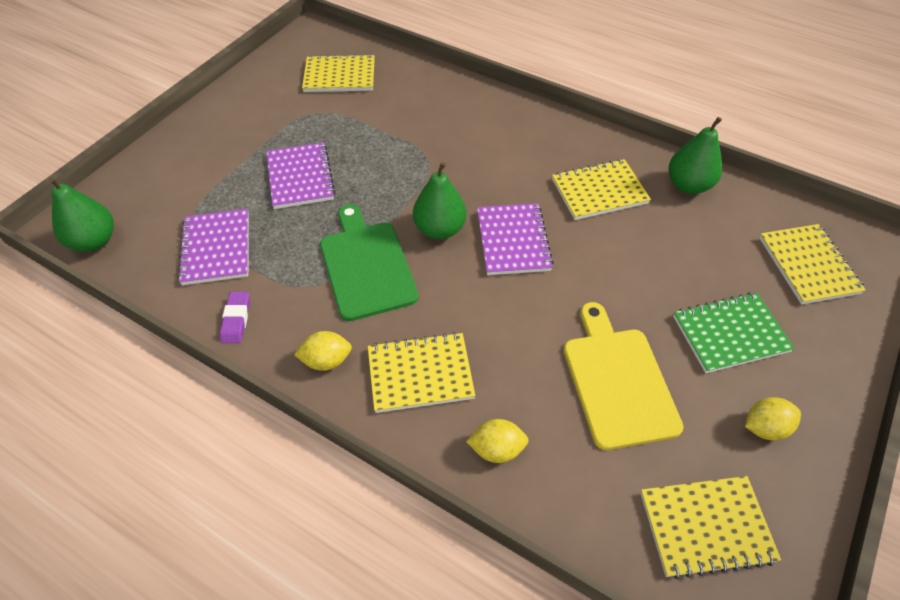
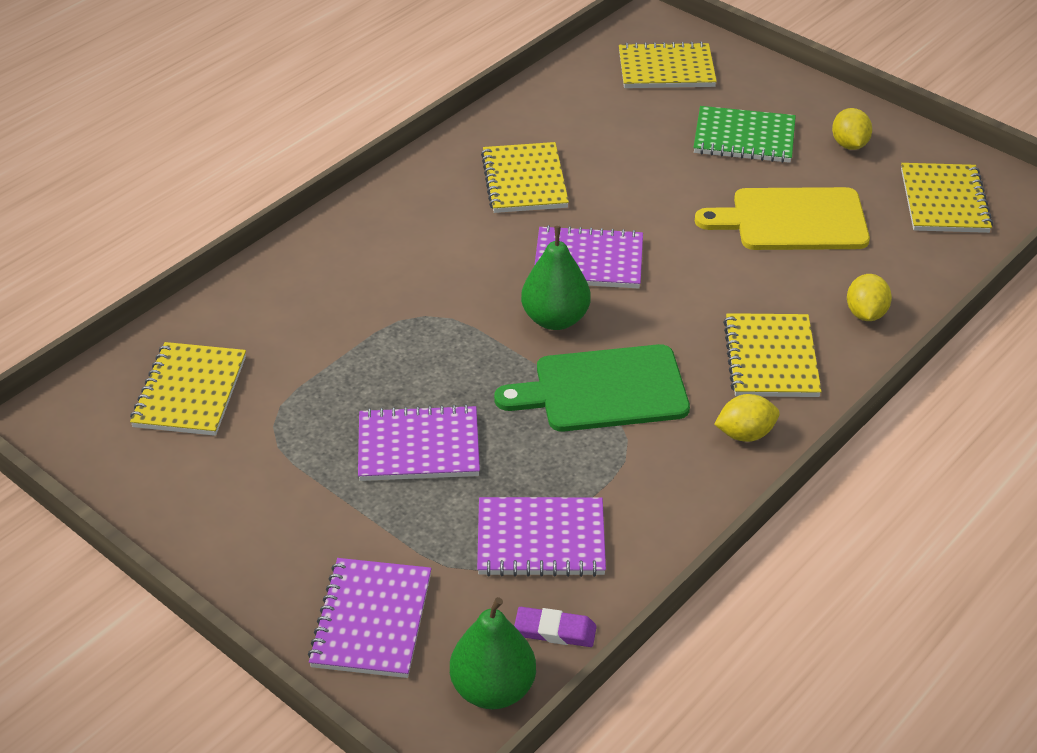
camera: 80 degrees left, 10 degrees down
purple eraser [220,292,250,343] -> purple eraser moved to [514,607,597,647]
yellow lemon [294,331,352,371] -> yellow lemon turned 75 degrees clockwise [714,394,780,442]
green pear [669,117,722,194] -> none
green notebook [673,292,795,373] -> green notebook turned 75 degrees counterclockwise [693,106,796,163]
none -> purple notebook [308,558,431,678]

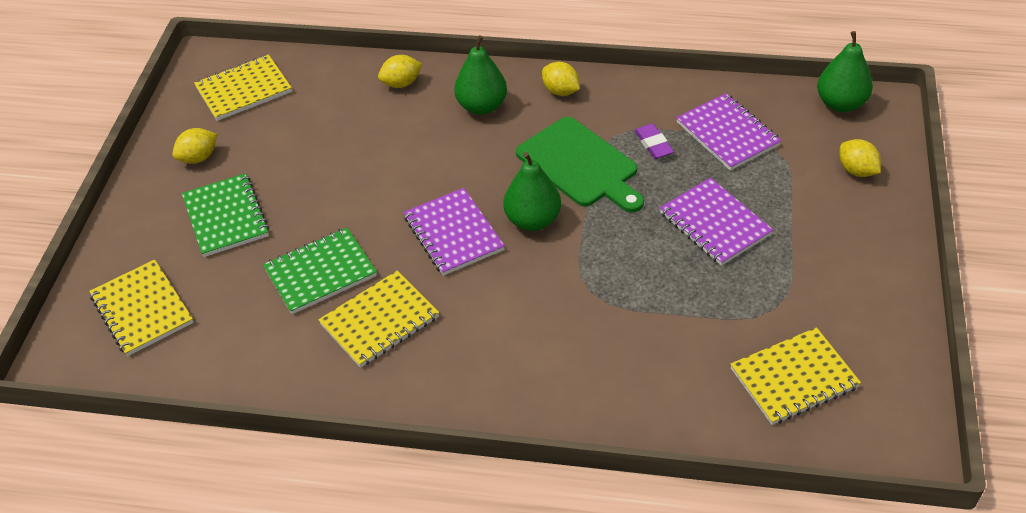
camera: 120 degrees left, 5 degrees up
purple notebook [308,558,431,678] -> yellow lemon [839,139,881,177]
purple eraser [514,607,597,647] -> purple eraser moved to [634,124,674,159]
yellow cutting board [695,187,870,250] -> none
yellow notebook [723,313,822,397] -> green pear [454,35,507,115]
none -> green notebook [263,228,377,314]

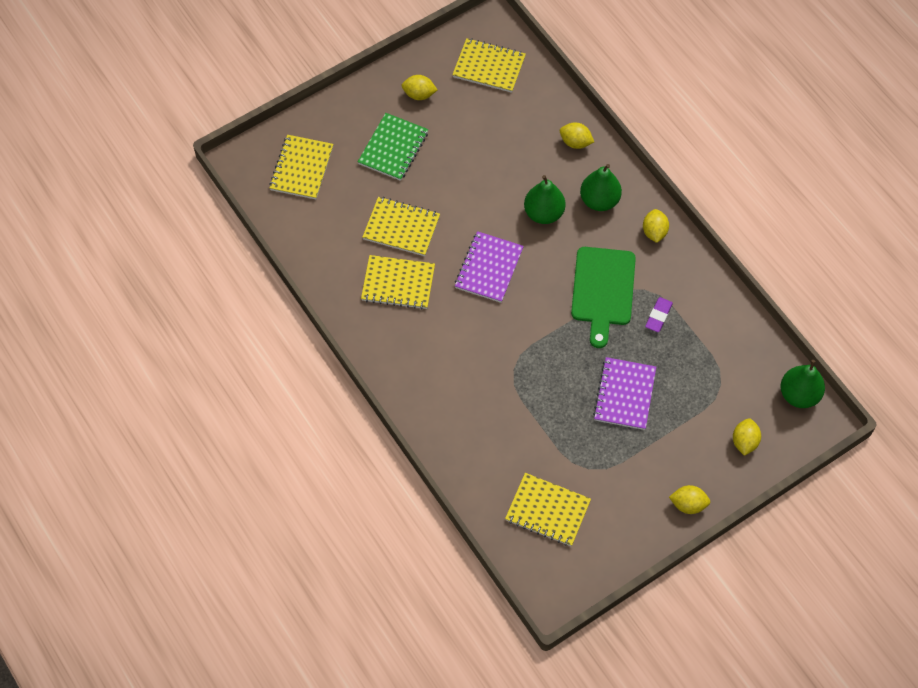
camera: 45 degrees right, 15 degrees up
green notebook [263,228,377,314] -> yellow notebook [363,197,440,256]
green pear [504,152,561,231] -> green pear moved to [524,175,565,224]
purple notebook [676,93,781,171] -> none
none -> yellow lemon [669,485,710,514]

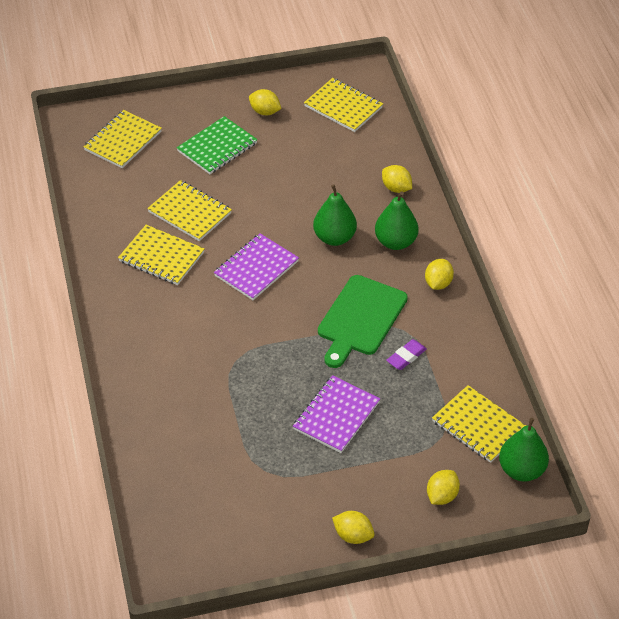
camera: 20 degrees right, 15 degrees down
yellow notebook [505,473,591,546] -> yellow notebook moved to [432,385,526,463]

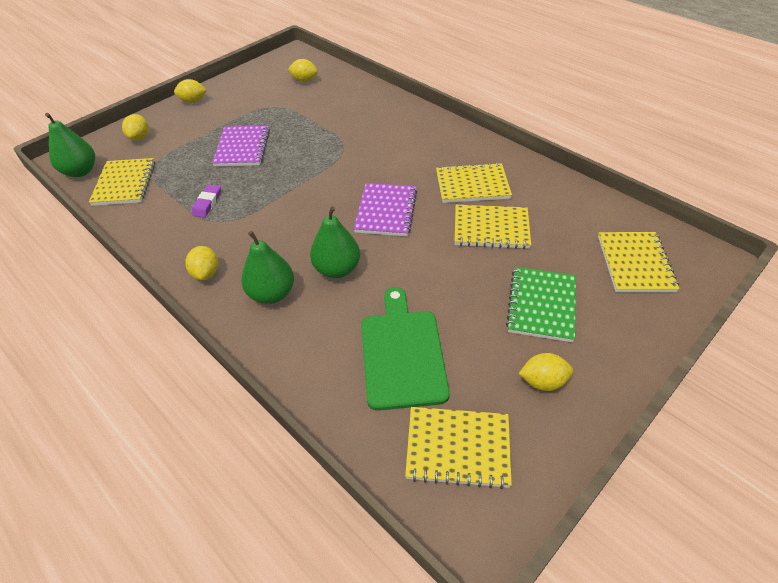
camera: 150 degrees right, 0 degrees up
green cutting board [318,275,408,368] -> green cutting board moved to [361,287,450,411]
yellow lemon [382,165,412,193] -> yellow lemon moved to [288,59,318,82]
yellow notebook [432,385,526,463] -> yellow notebook turned 75 degrees clockwise [89,158,156,206]

